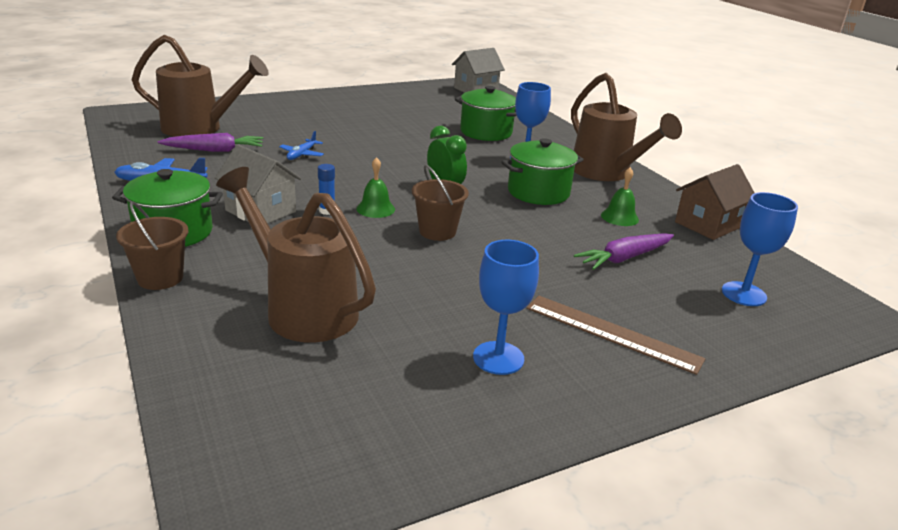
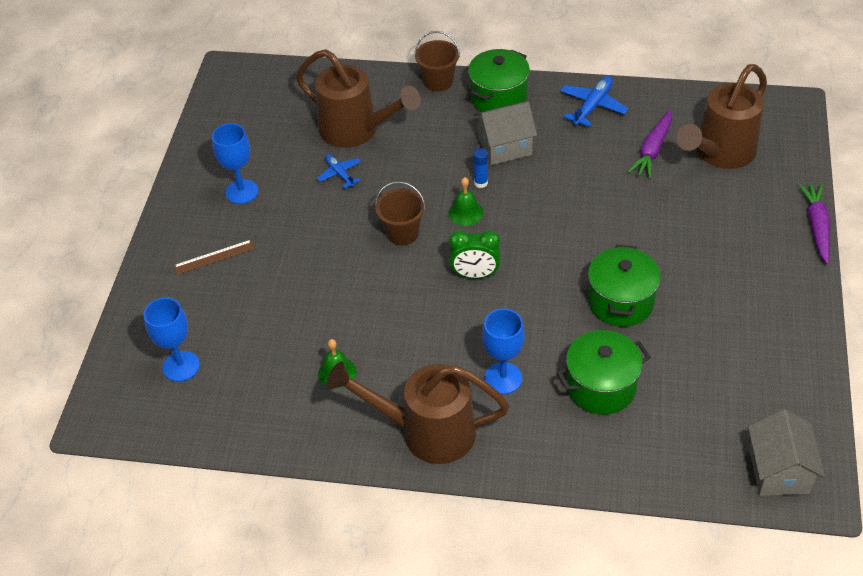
camera: 130 degrees right, 20 degrees up
brown watering can [216,167,376,343] -> brown watering can turned 45 degrees clockwise [296,49,421,148]
blue plane [279,131,324,160] -> blue plane moved to [317,154,361,189]
green pot [501,138,583,205] -> green pot moved to [588,245,661,327]
brown ruler [527,296,705,375] -> brown ruler [173,240,255,275], size x0.63
purple carrot [574,233,674,270] -> purple carrot moved to [798,183,830,264]
brown house [675,164,755,240] -> none

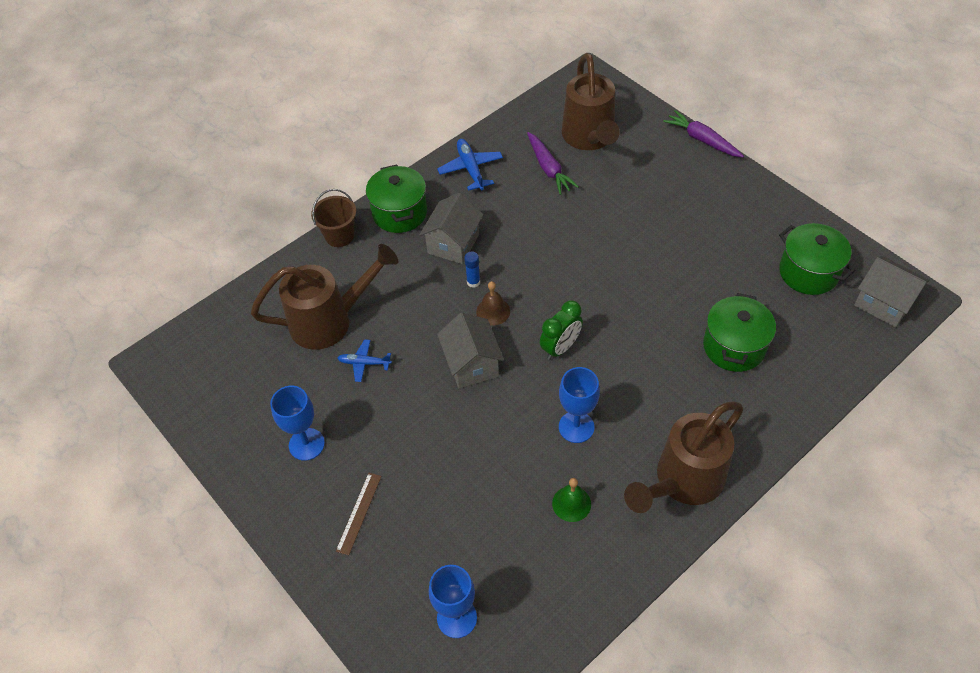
camera: 50 degrees left, 5 degrees up
brown bucket [375,181,426,245] -> grey house [437,313,504,389]
green bell [448,177,483,226] -> brown bell [476,281,510,325]
blue goblet [482,308,525,394] -> blue goblet moved to [559,367,600,443]
green pot [588,245,661,327] -> green pot moved to [779,223,855,295]

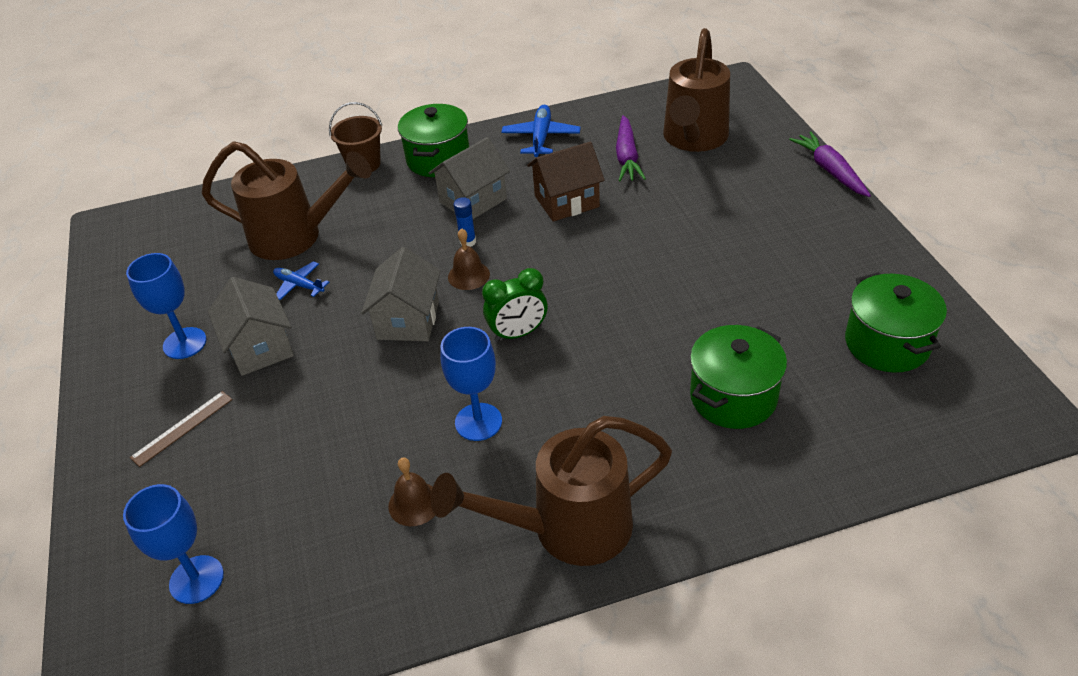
camera: 25 degrees right, 10 degrees down
green bell [552,478,591,522] -> brown bell [388,457,435,526]
grey house [854,256,930,327] -> grey house moved to [208,277,294,376]
none -> brown house [527,142,605,222]

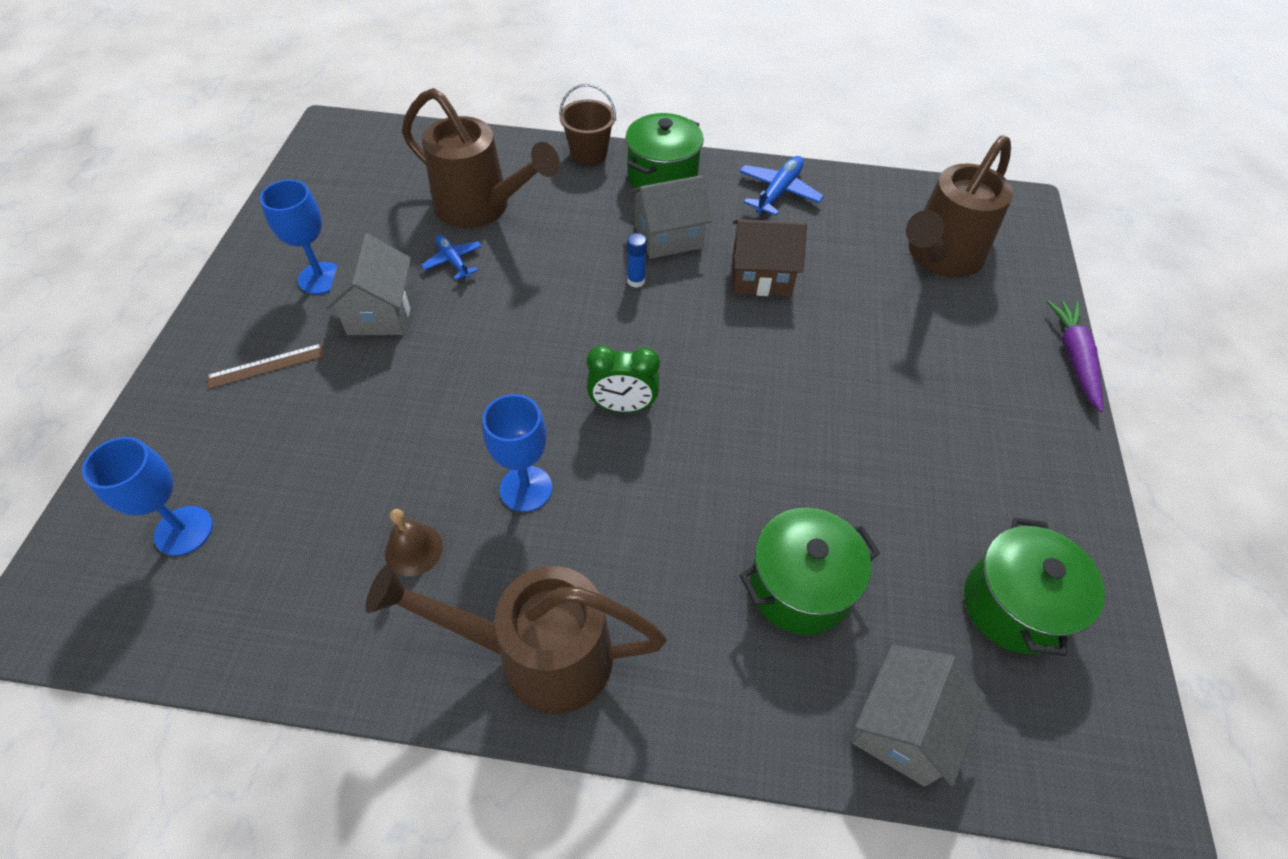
camera: 20 degrees right, 10 degrees up
grey house [361,247,441,341] -> grey house moved to [852,645,986,787]
brown bell [448,228,490,290] -> none
purple carrot [616,115,646,181] -> none

